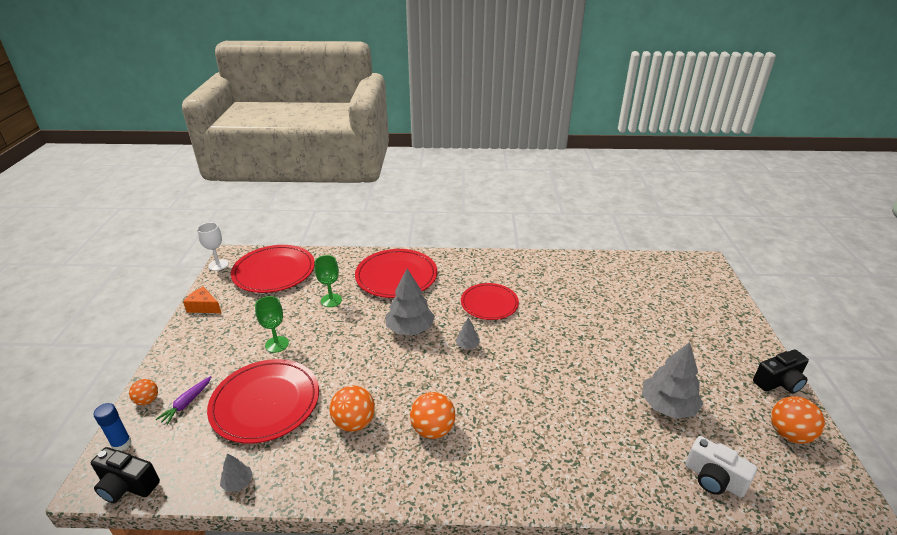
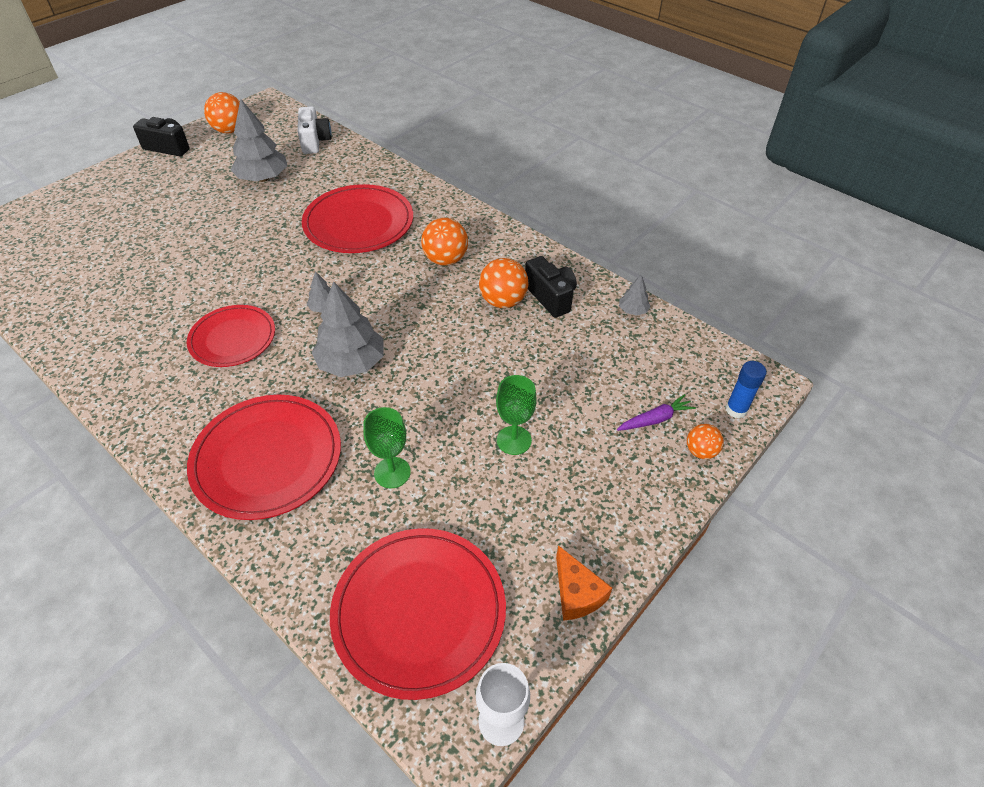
camera: 140 degrees left, 15 degrees up
black camera [91,447,160,503] -> black camera moved to [525,256,577,318]
red plate [207,359,319,444] -> red plate moved to [302,184,413,253]

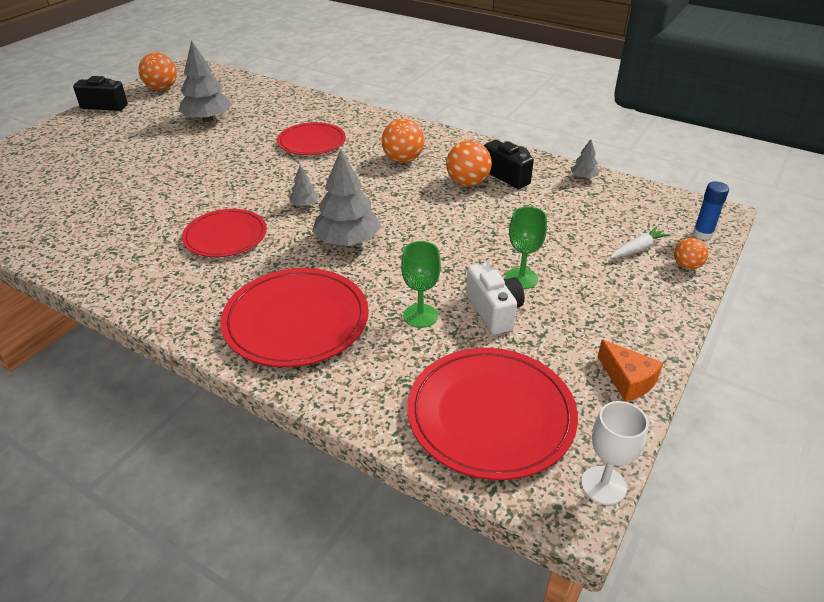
camera: 10 degrees left, 10 degrees down
white camera [298,106,332,154] -> white camera moved to [466,262,525,335]
red plate [302,184,413,253] -> red plate [277,122,346,155], size x0.66
purple carrot [617,394,696,431] -> white carrot [610,227,670,258]

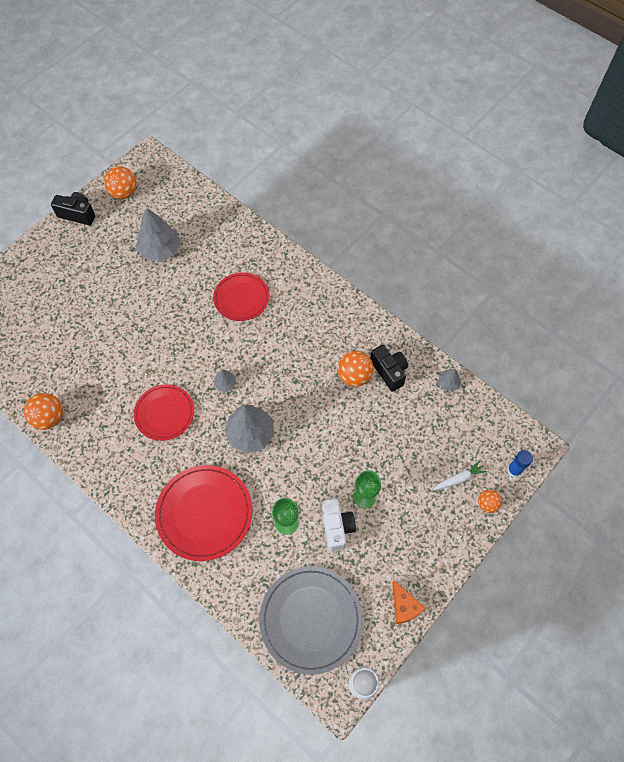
camera: 10 degrees right, 25 degrees up
orange ball [381,119,425,163] -> orange ball moved to [24,393,63,430]
red plate [407,348,578,480] -> grey plate [259,566,363,675]

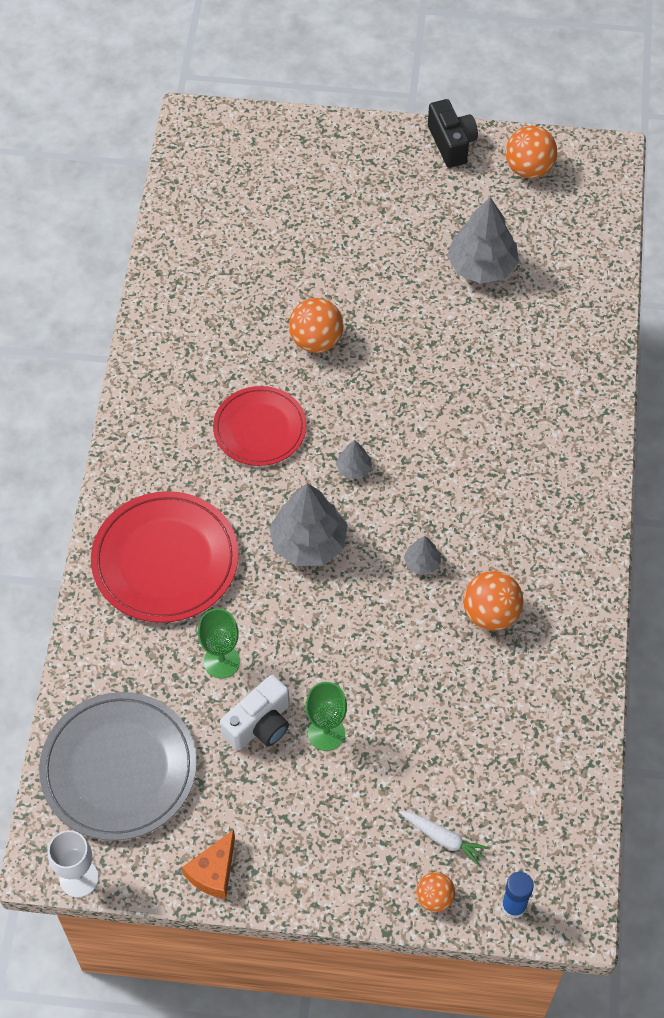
camera: 55 degrees right, 5 degrees down
orange ball [24,393,63,430] -> orange ball moved to [289,298,344,353]
red plate [213,272,269,321] -> none
black camera [370,345,408,392] -> none
grey tree [439,369,461,392] -> grey tree moved to [404,536,441,575]

